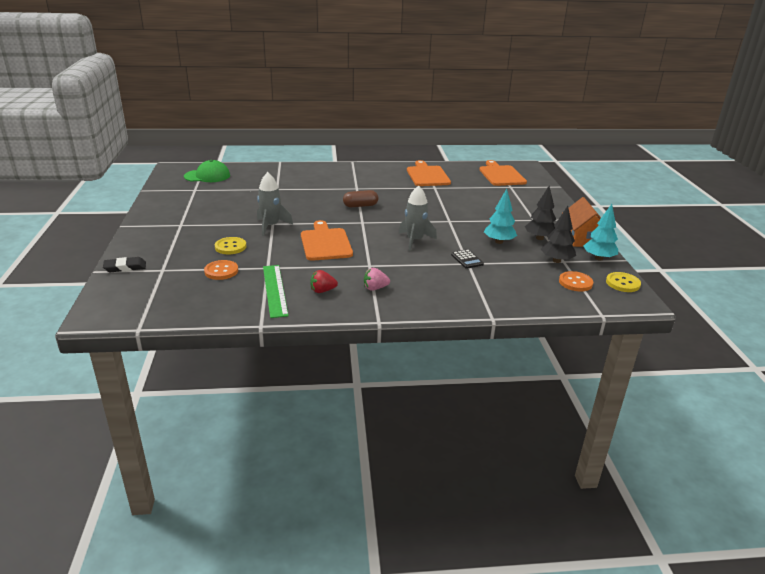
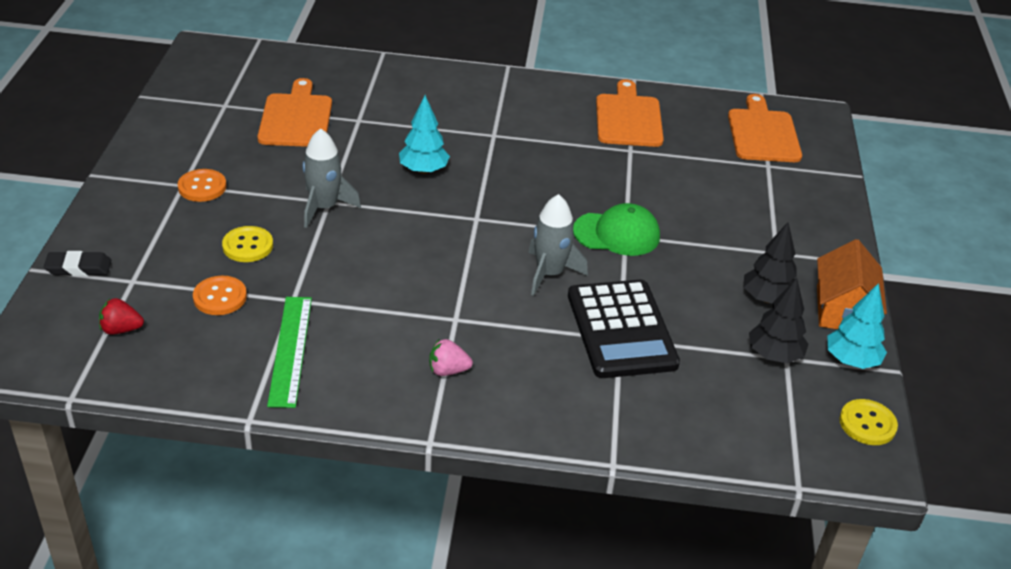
camera: 10 degrees right, 10 degrees up
green cap [184,160,230,182] -> green cap moved to [573,203,660,256]
orange cutting board [301,220,353,261] -> orange cutting board moved to [257,78,332,147]
red strawberry [311,270,338,293] -> red strawberry moved to [99,298,144,335]
brown capsule [343,190,378,208] -> none
black calculator [451,249,484,269] -> black calculator [568,280,680,378], size x2.39
turquoise tree [484,189,517,244] -> turquoise tree moved to [399,95,450,174]
orange button [559,271,593,292] -> orange button moved to [178,169,226,202]

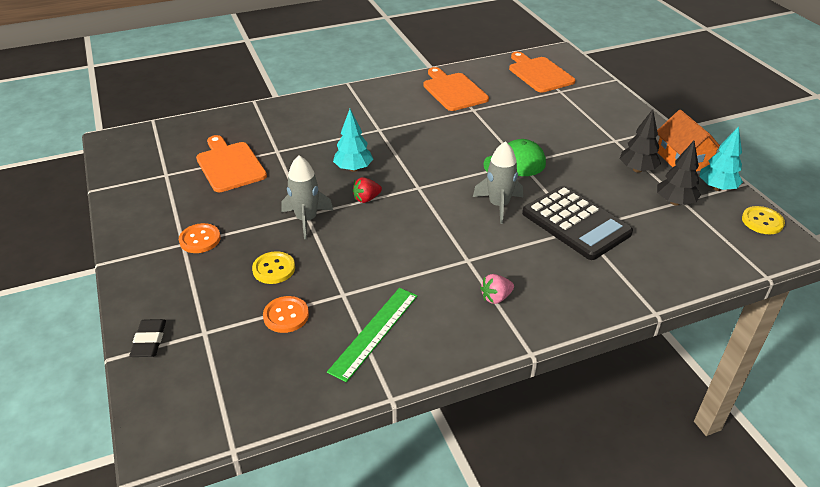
camera: 25 degrees left, 0 degrees up
black eraser [44,251,111,276] -> black eraser turned 60 degrees counterclockwise [129,319,166,357]
red strawberry [99,298,144,335] -> red strawberry moved to [352,177,382,203]
green ruler [267,297,312,408] -> green ruler turned 60 degrees clockwise [327,288,418,382]

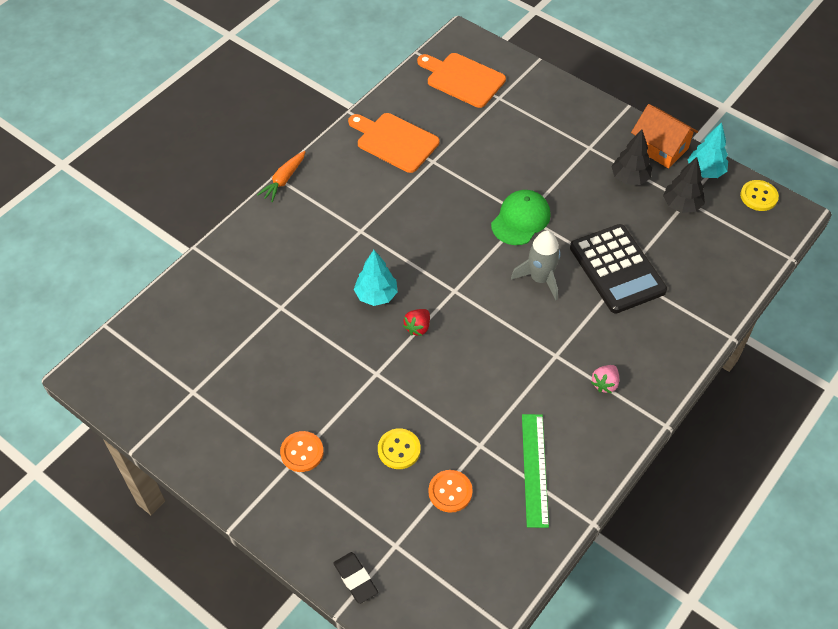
camera: 30 degrees left, 15 degrees up
orange cutting board [196,135,267,192] -> none
grey rocket [281,155,333,239] -> none
black calculator [522,186,633,260] -> black calculator turned 45 degrees clockwise [570,224,667,314]
none -> orange carrot [257,151,306,202]

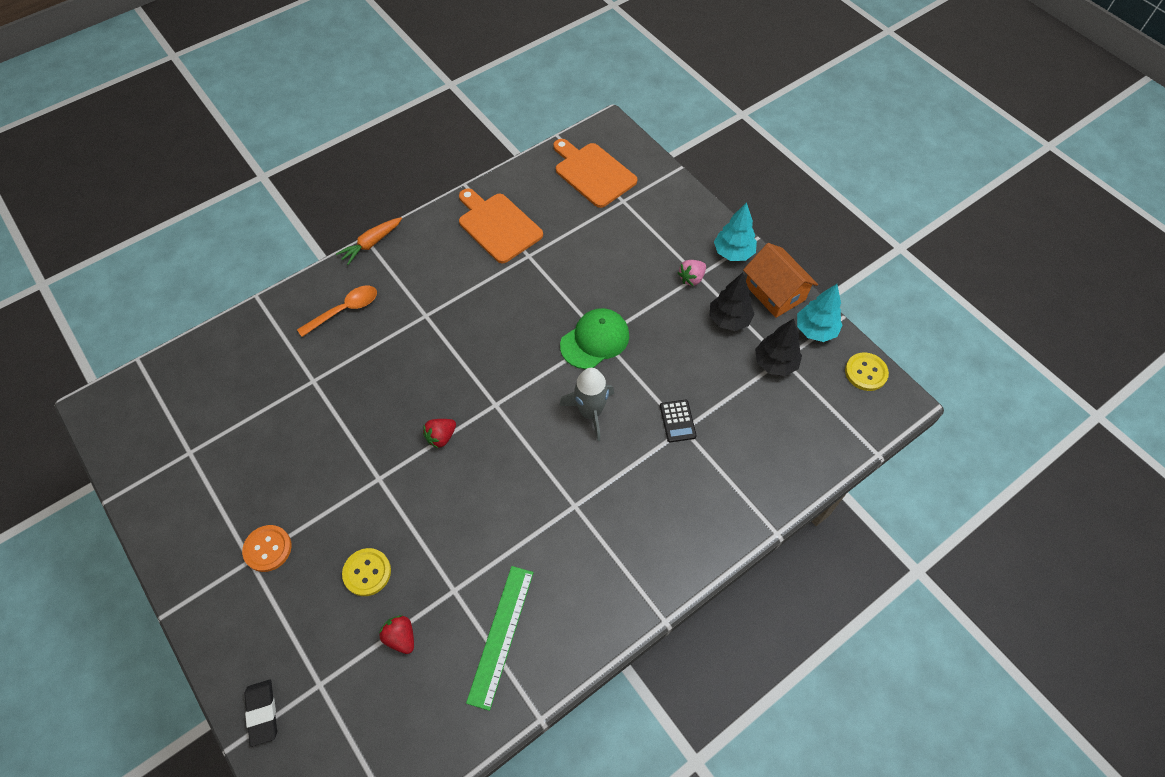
camera: 15 degrees right, 5 degrees up
turquoise tree [354,250,398,306] -> turquoise tree moved to [714,202,757,261]
orange button [428,470,473,513] -> red strawberry [379,615,414,654]
black calculator [570,224,667,314] -> black calculator [660,400,697,442], size x0.42
pink strawberry [591,365,619,393] -> pink strawberry moved to [678,260,706,286]
none -> orange spoon [297,286,377,337]

